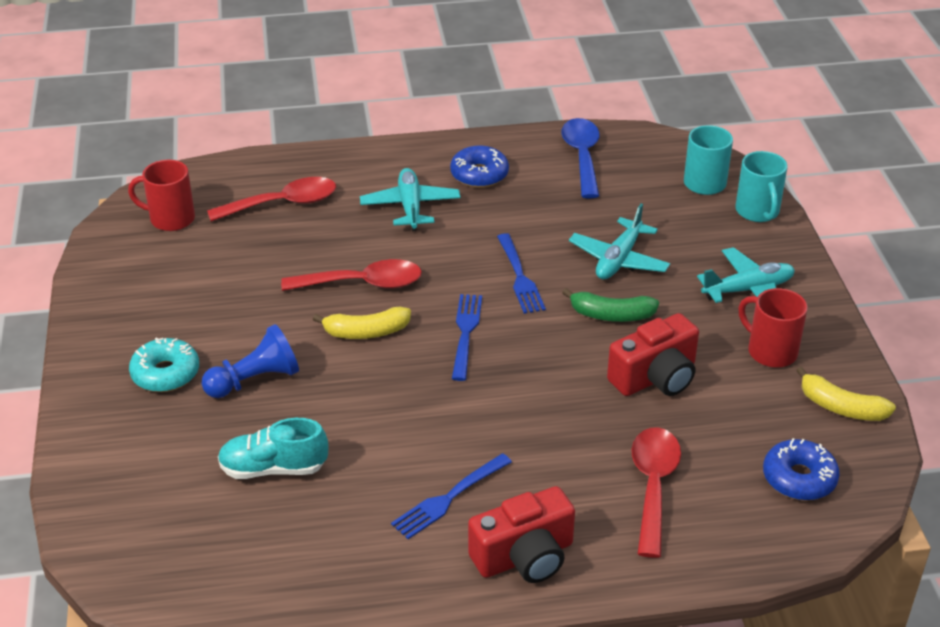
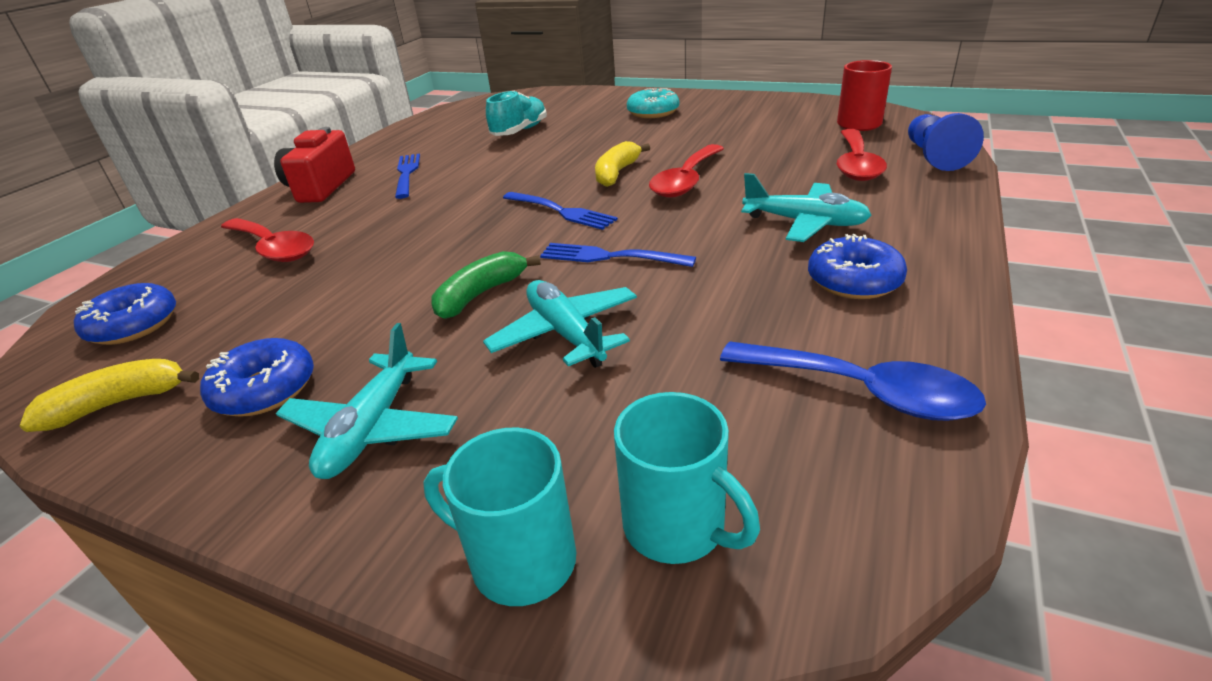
camera: 125 degrees right, 5 degrees down
blue pawn [202,324,299,398] -> blue pawn moved to [908,113,984,171]
red camera [607,313,699,396] -> none
red mug [739,288,808,368] -> blue donut [200,338,314,416]

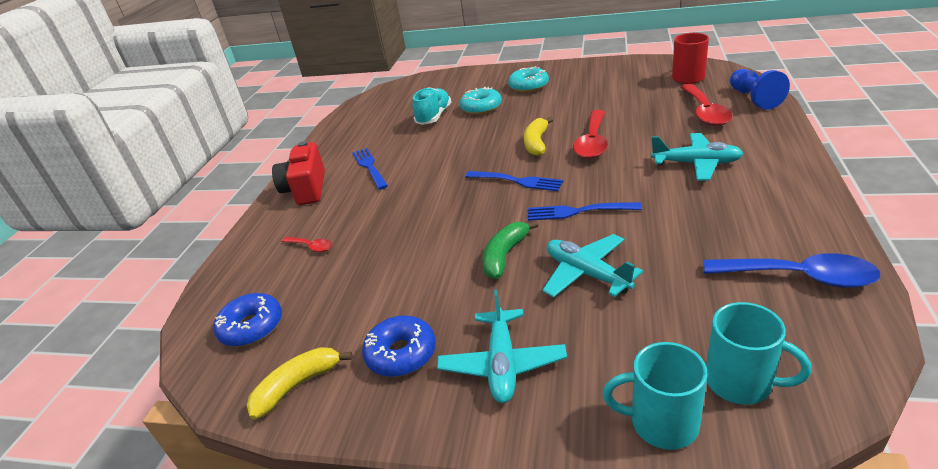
camera: 10 degrees left, 0 degrees up
red spoon [221,218,314,262] -> red spoon [281,237,332,252], size x0.51
blue donut [808,234,907,299] -> none
none -> turquoise donut [460,87,502,115]

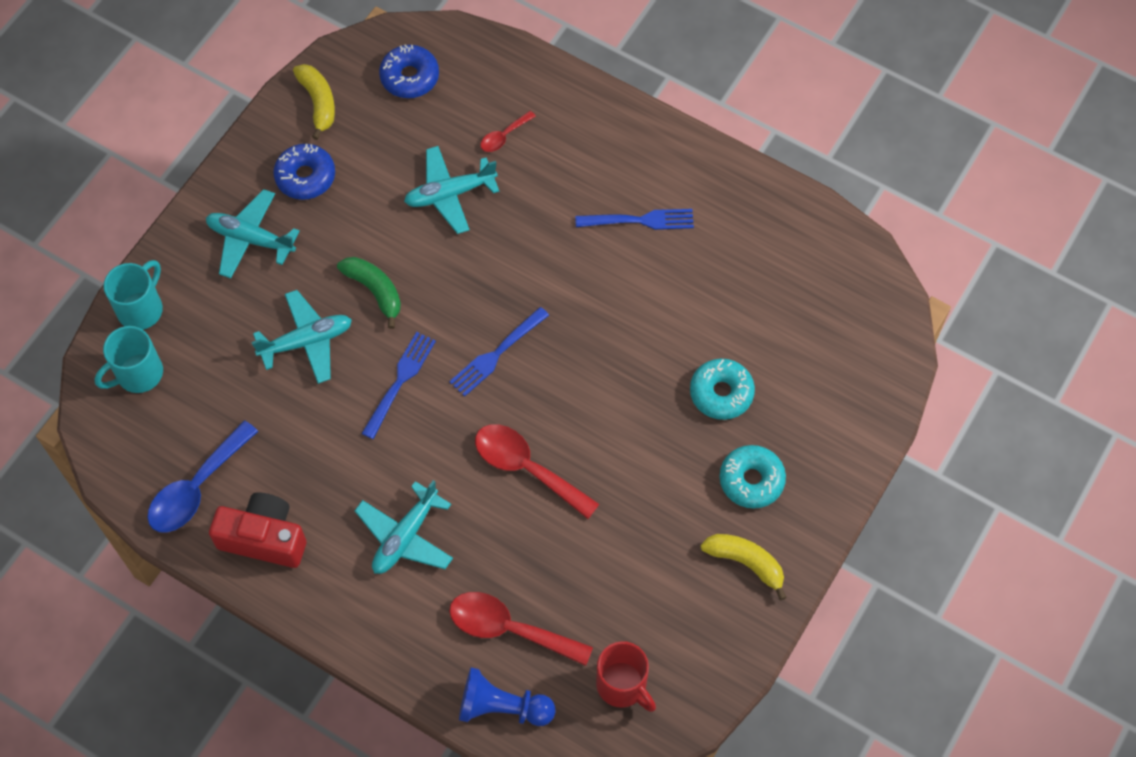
camera: 105 degrees right, 30 degrees up
red camera [272,141,325,205] -> red camera moved to [209,492,306,568]
turquoise shoe [413,87,451,125] -> none
yellow banana [524,117,553,156] -> yellow banana moved to [701,534,787,600]
none -> turquoise plane [404,146,499,234]

